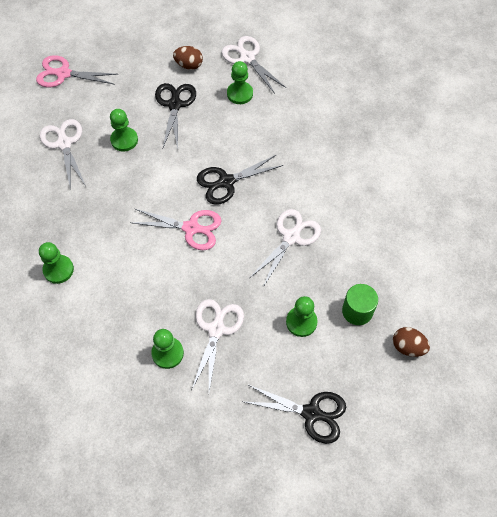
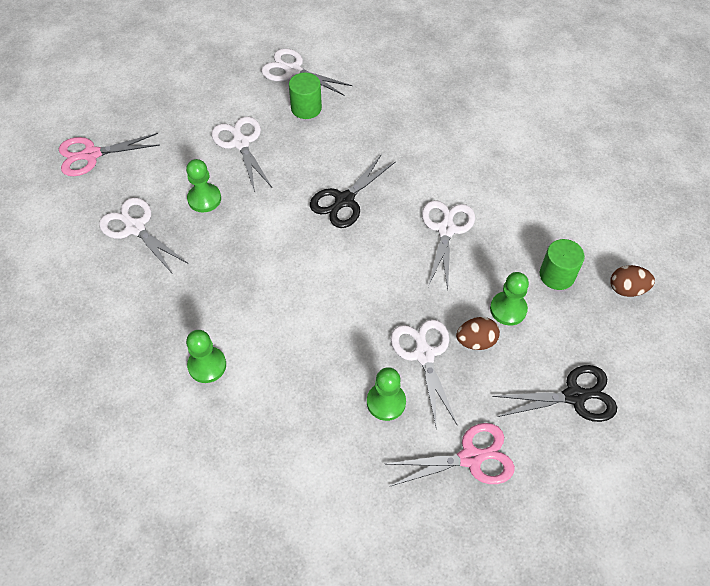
camera: 25 degrees left, 5 degrees down
pink scissors [130,208,221,250] -> pink scissors moved to [387,423,515,486]
black scissors [155,83,196,149] -> white scissors [211,116,272,192]
brown egg [173,46,203,70] -> brown egg moved to [456,317,500,350]
green pawn [227,61,253,104] -> green cylinder [289,73,322,119]

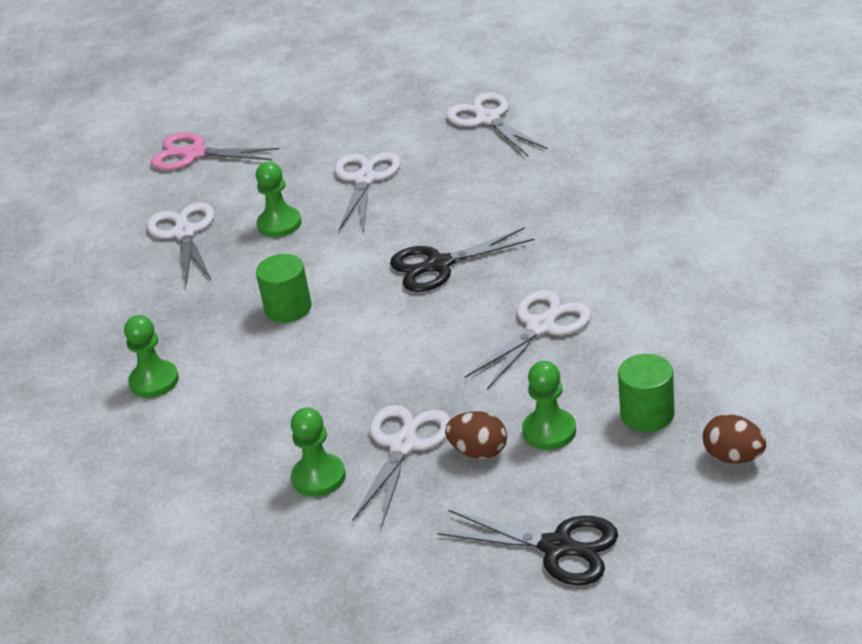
camera: 35 degrees right, 20 degrees down
green cylinder [289,73,322,119] -> green cylinder moved to [256,254,312,323]
pink scissors [387,423,515,486] -> none

